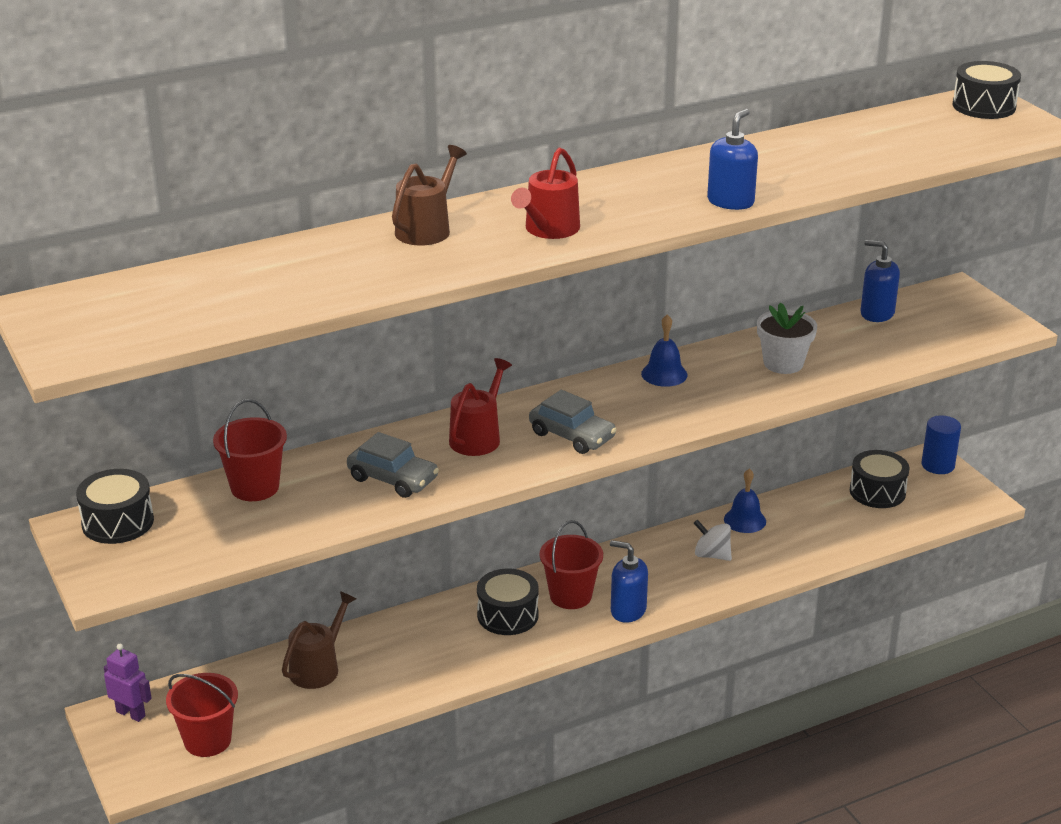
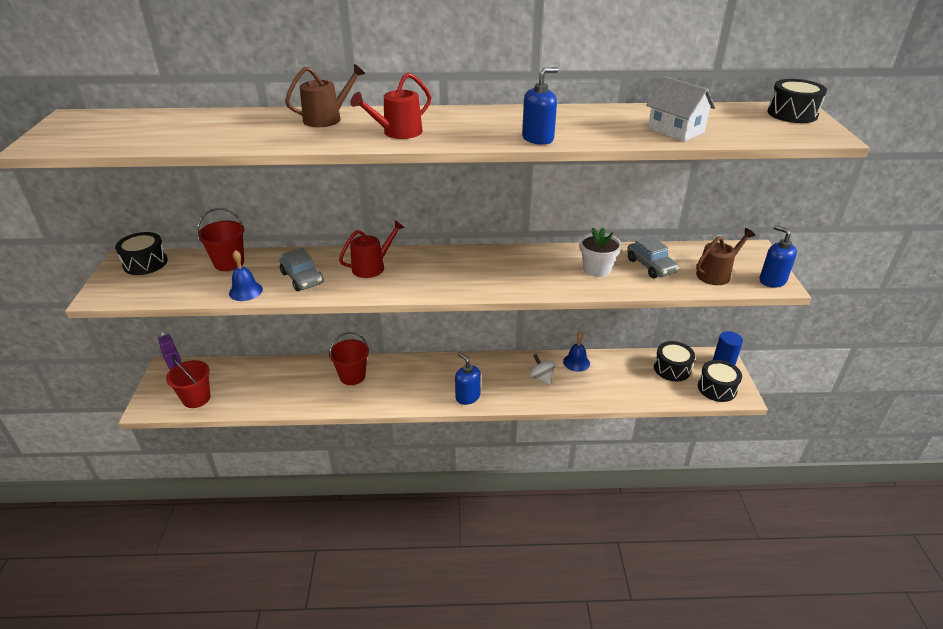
camera: 25 degrees right, 5 degrees up
brown watering can [282,591,356,689] -> brown watering can moved to [696,228,756,285]
black drum [477,569,539,635] -> black drum moved to [698,360,742,402]
grey car [529,390,617,454] -> grey car moved to [627,236,679,278]
red bucket [540,520,603,609] -> red bucket moved to [329,332,369,385]
blue bell [641,314,688,387] -> blue bell moved to [229,250,263,301]
blue soap dispenser [860,240,900,322] -> blue soap dispenser moved to [759,225,797,288]
none -> white house [646,76,716,142]

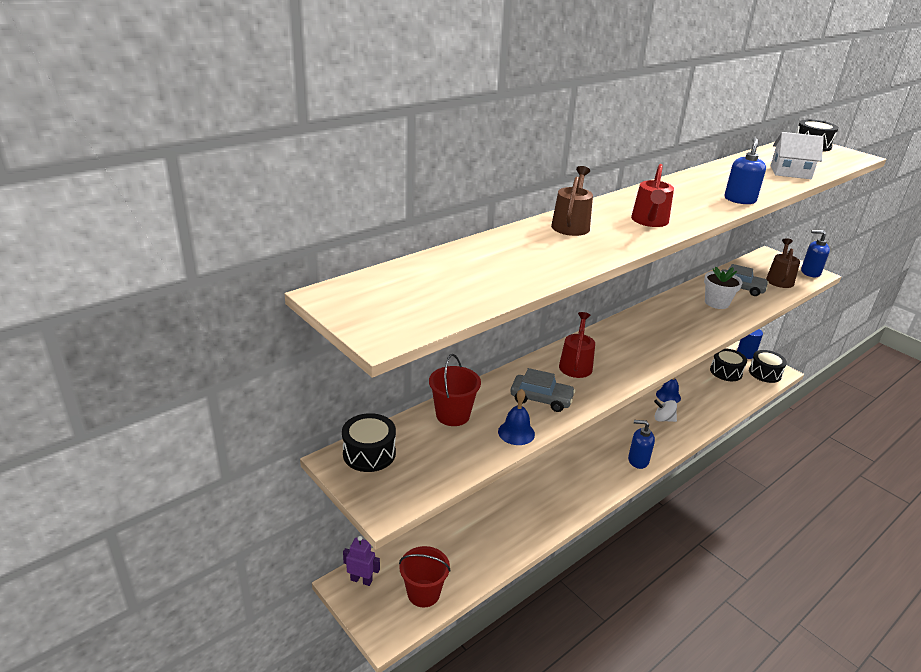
camera: 40 degrees left, 5 degrees down
red bucket [329,332,369,385] -> none

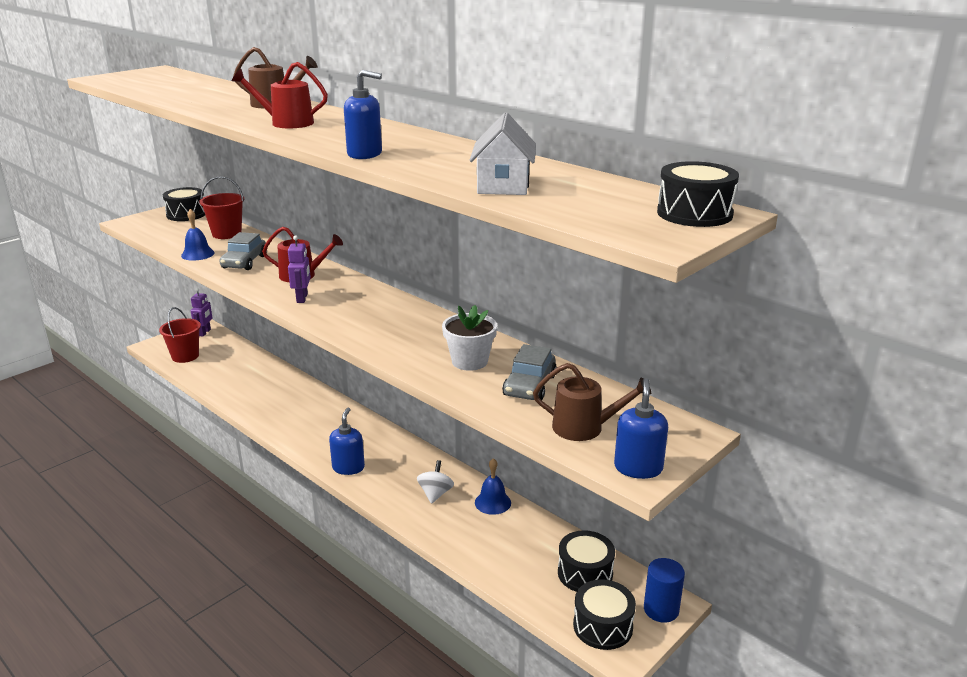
camera: 85 degrees right, 5 degrees down
none -> purple robot [288,235,311,303]

